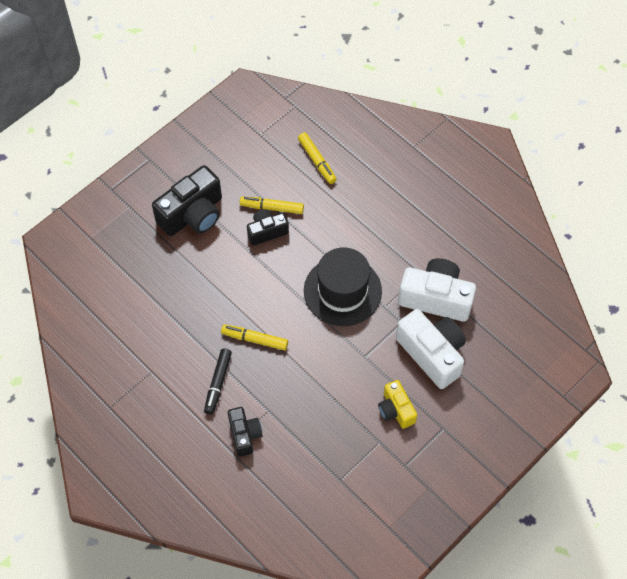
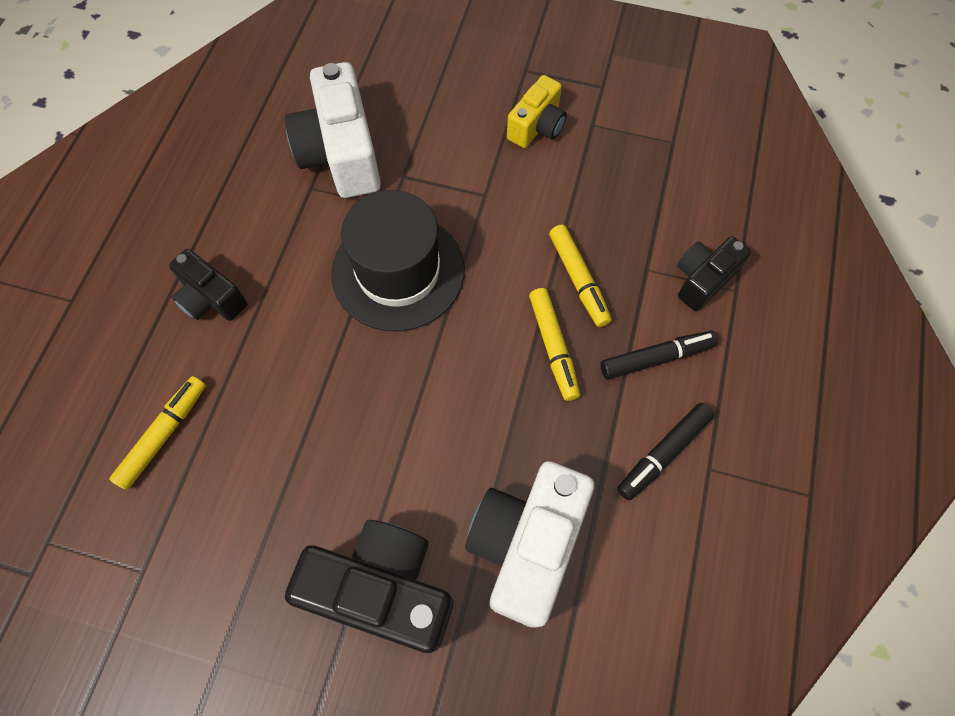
camera: 120 degrees left, 5 degrees up
yellow marker [240,197,304,214] -> yellow marker moved to [549,225,612,327]
black camera [247,209,289,246] -> black camera moved to [169,249,247,321]
white camera [396,309,466,389] -> white camera moved to [465,461,594,628]
none -> black marker [617,403,714,500]

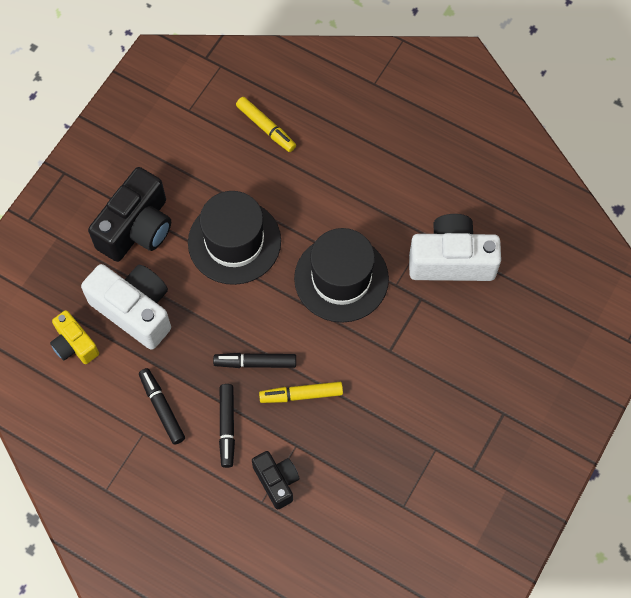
camera: 105 degrees right, 0 degrees up
black camera [169,249,247,321] -> none
yellow camera [507,75,567,148] -> yellow camera moved to [50,310,99,364]
yellow marker [529,288,580,401] -> black marker [213,353,296,368]
none -> black hat [188,191,281,285]

